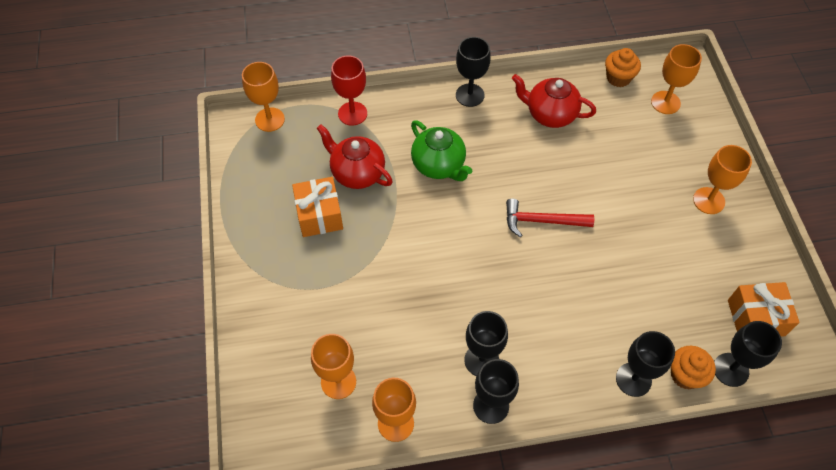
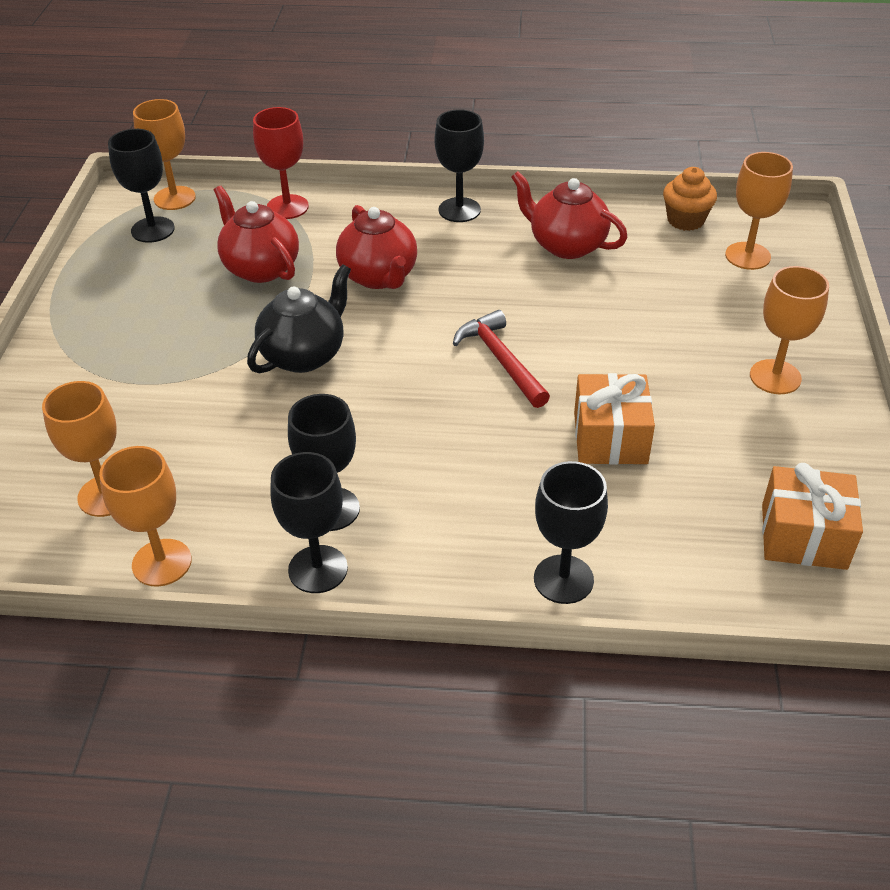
camera: 15 degrees right, 15 degrees down
orange gift [292,177,343,237] -> orange gift moved to [574,373,655,465]
green teapot [411,120,472,181] -> red teapot [336,205,417,289]
red hammer [506,199,594,237] -> red hammer turned 45 degrees clockwise [453,310,550,408]
orange cupcake [671,346,716,389] -> none
black goblet [714,321,782,387] -> black goblet moved to [108,129,175,243]
none -> black teapot [247,264,351,373]

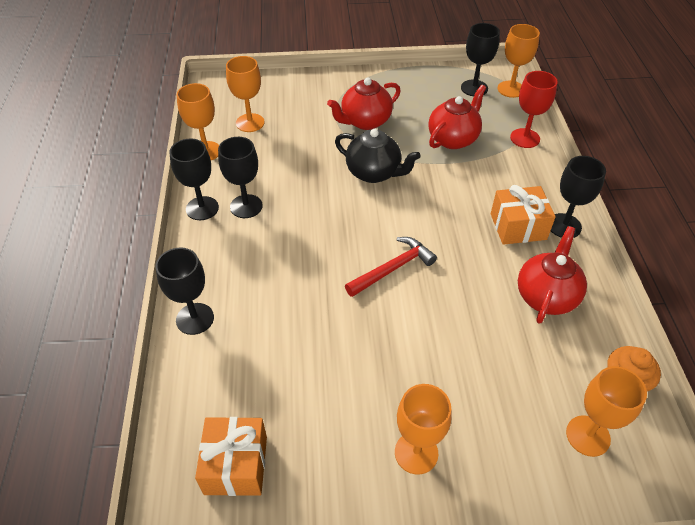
camera: 80 degrees right, 5 degrees up
red teapot [336,205,417,289] -> red teapot moved to [327,78,401,130]
orange gift [574,373,655,465] -> orange gift moved to [491,185,556,245]

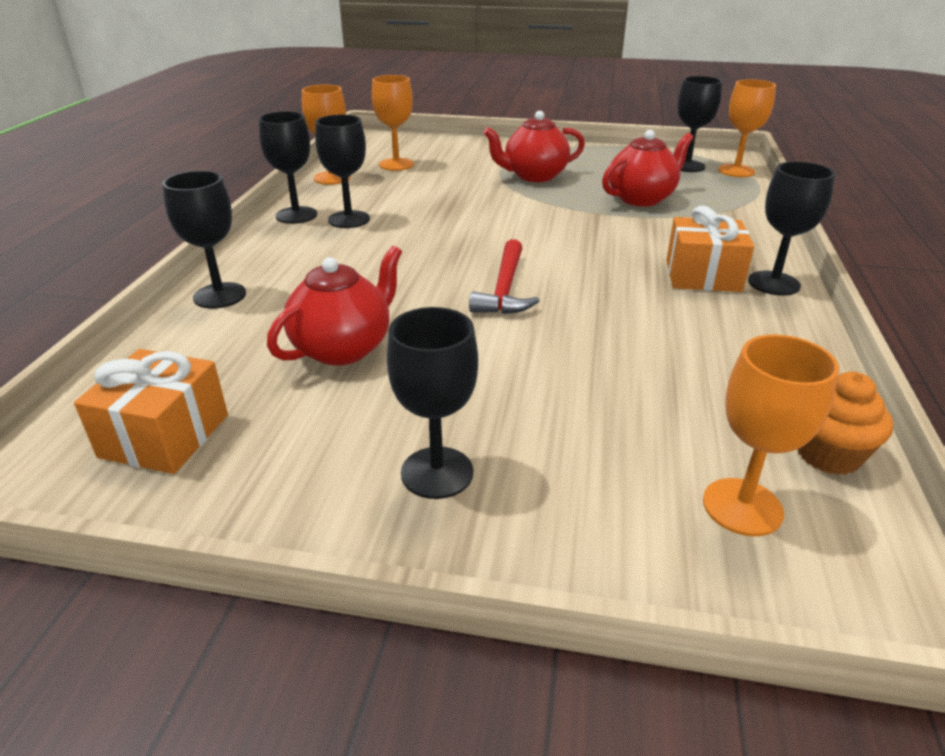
camera: 15 degrees right, 15 degrees down
black teapot [335,129,421,183] -> none
red hammer [345,237,437,297] -> red hammer turned 120 degrees clockwise [469,239,540,314]
orange goblet [395,384,452,474] -> black goblet [387,307,478,499]
red goblet [510,71,558,148] -> none
red teapot [518,226,587,324] -> red teapot moved to [267,246,402,366]

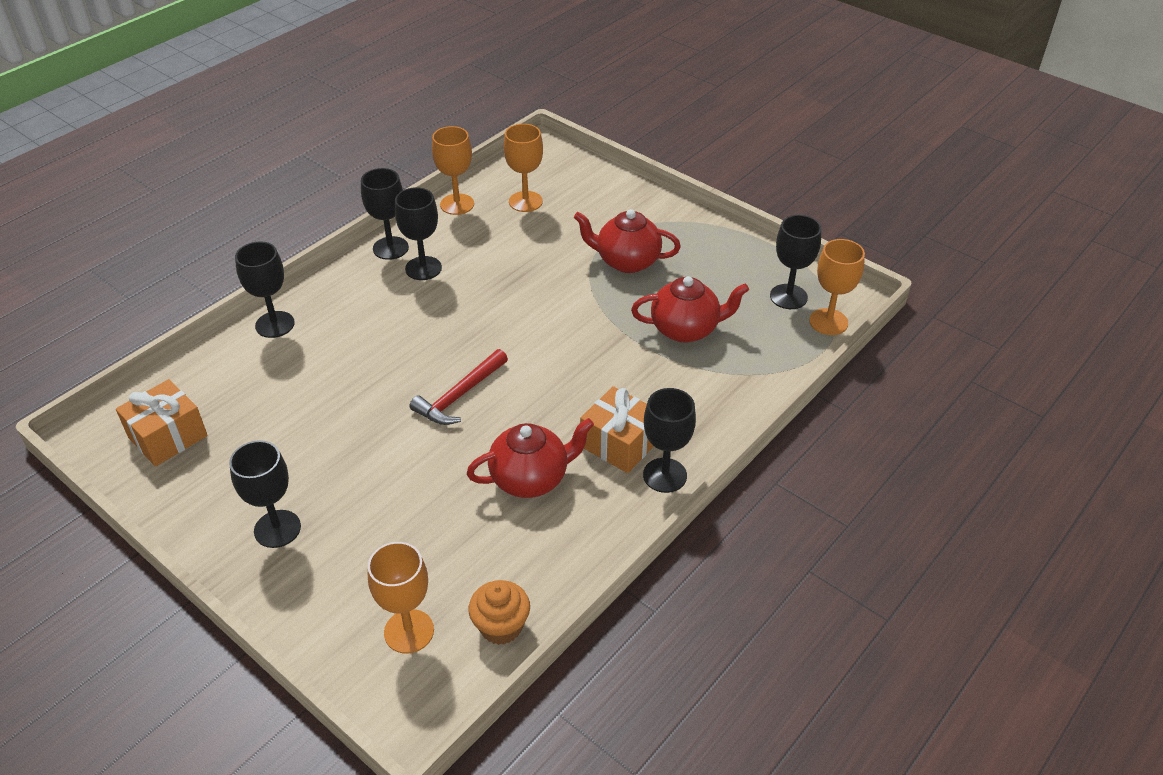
camera: 30 degrees right, 10 degrees up
red teapot [267,246,402,366] -> red teapot moved to [466,418,594,498]

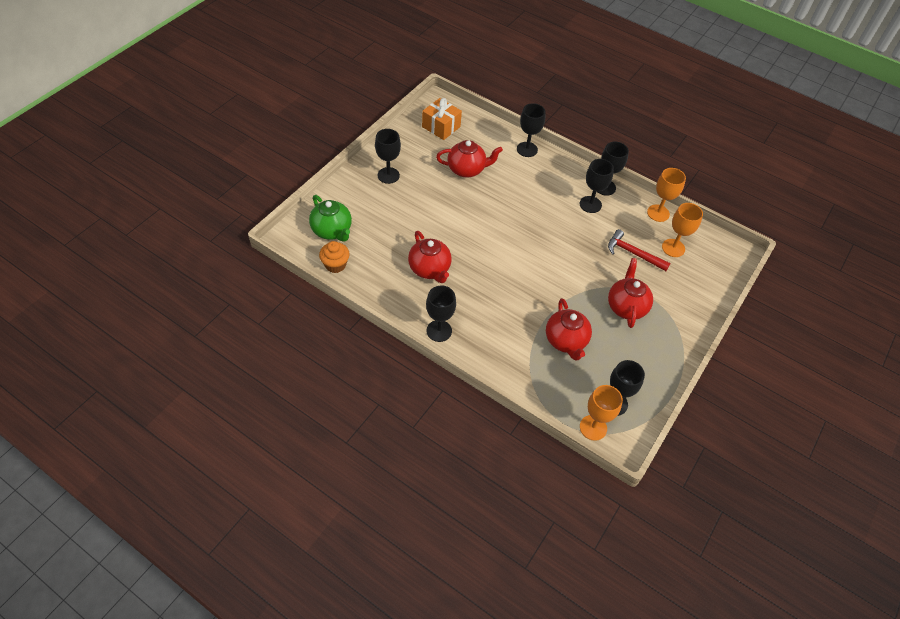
camera: 80 degrees right, 10 degrees up
orange goblet [368,542,434,654] -> green teapot [309,195,352,242]
red hammer [410,349,508,425] -> red hammer moved to [608,229,671,271]
orange gift [580,386,654,473] -> none
none -> red teapot [436,140,503,178]

